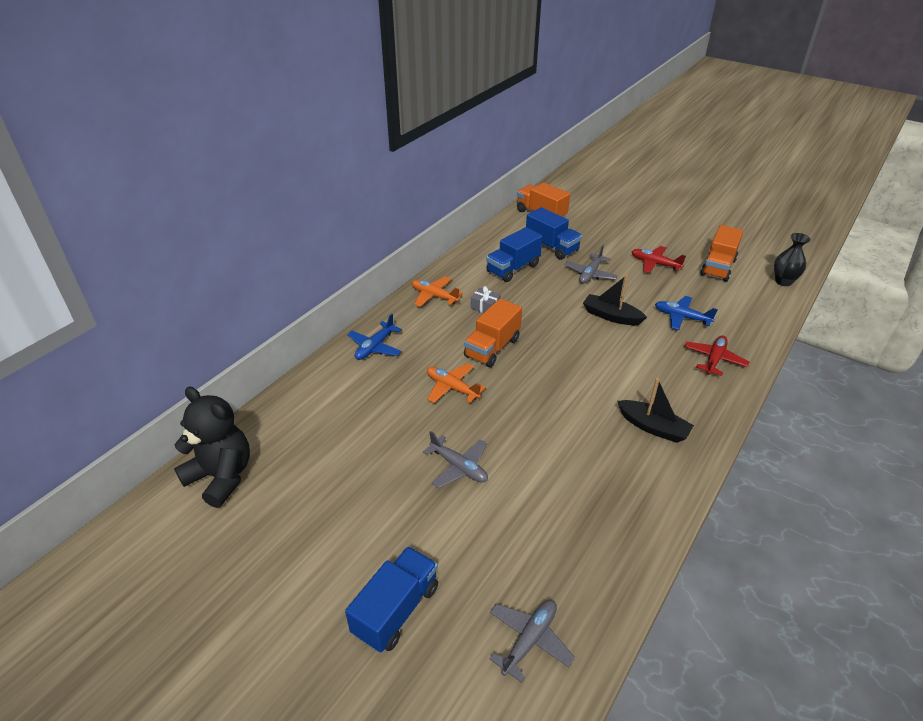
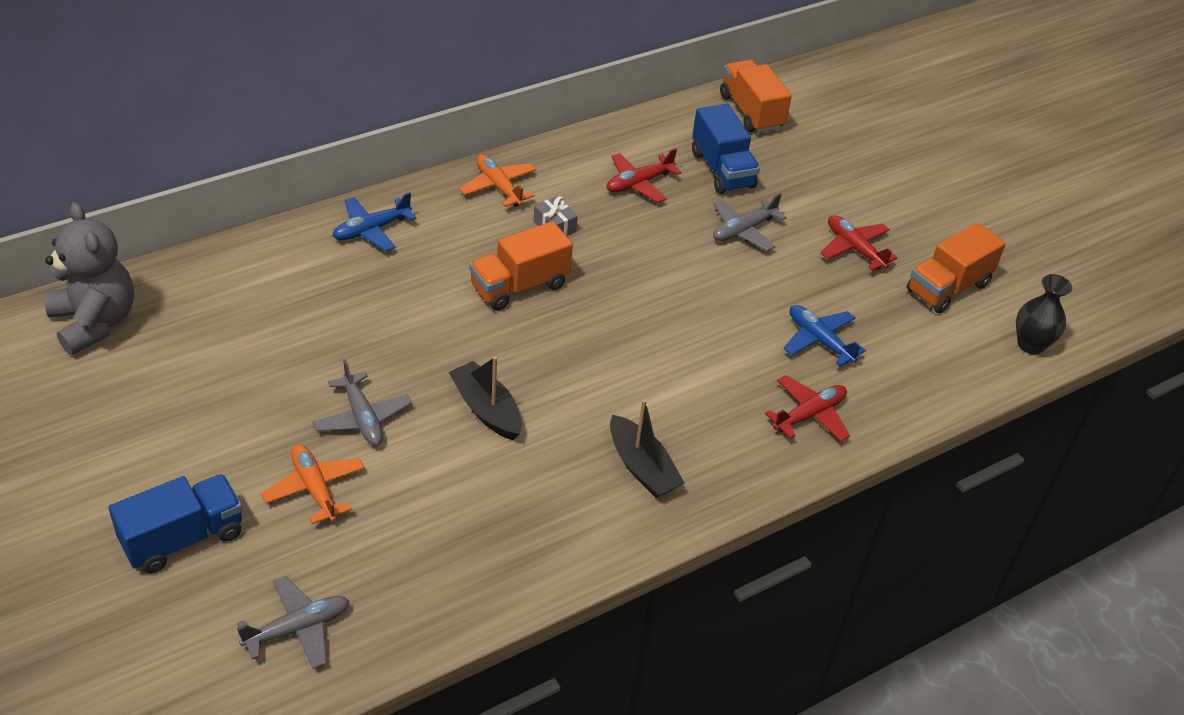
camera: 20 degrees right, 5 degrees up
black teddy bear [174,387,250,508] -> grey teddy bear [44,202,134,355]
orange plane [427,363,486,403] -> orange plane moved to [261,444,365,524]
blue truck [486,227,543,282] -> red plane [607,148,681,203]
black boat [583,275,647,325] -> black boat moved to [449,356,522,440]

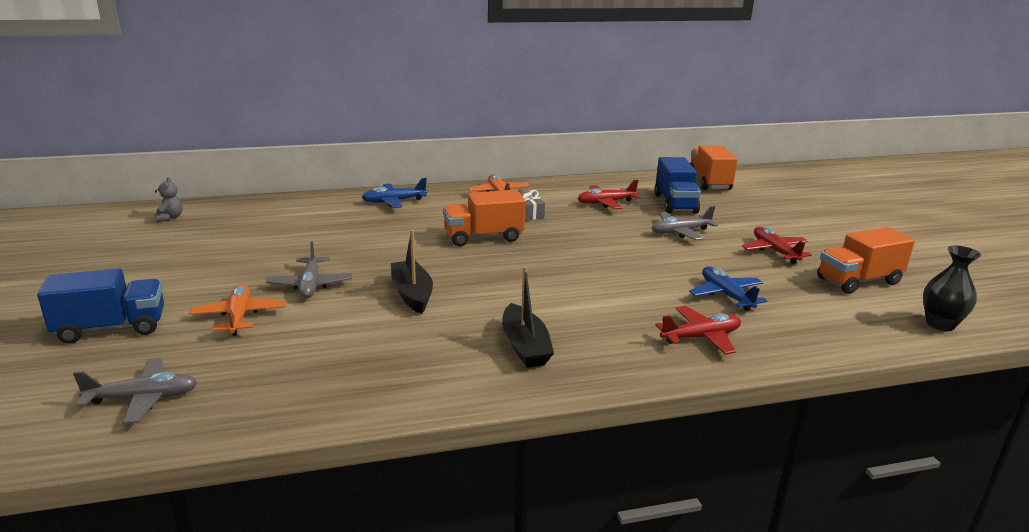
camera: 20 degrees right, 20 degrees down
grey teddy bear [44,202,134,355] -> grey teddy bear [155,177,183,222], size x0.42

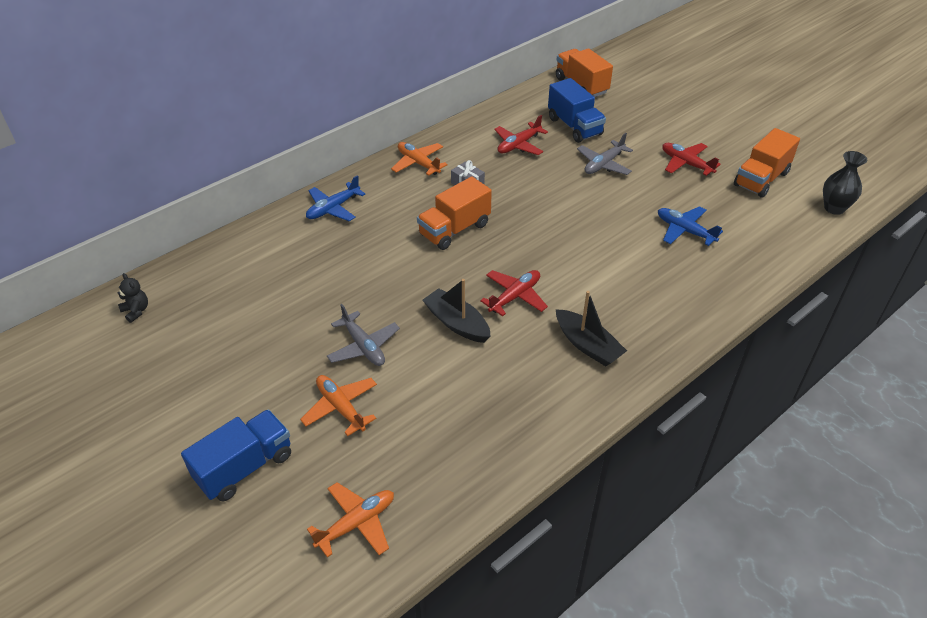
camera: 25 degrees left, 20 degrees up
grey plane [73,358,197,424] -> orange plane [307,482,394,558]
grey teddy bear [155,177,183,222] -> black teddy bear [118,273,148,323]
red plane [655,306,741,354] -> red plane moved to [480,270,548,317]

